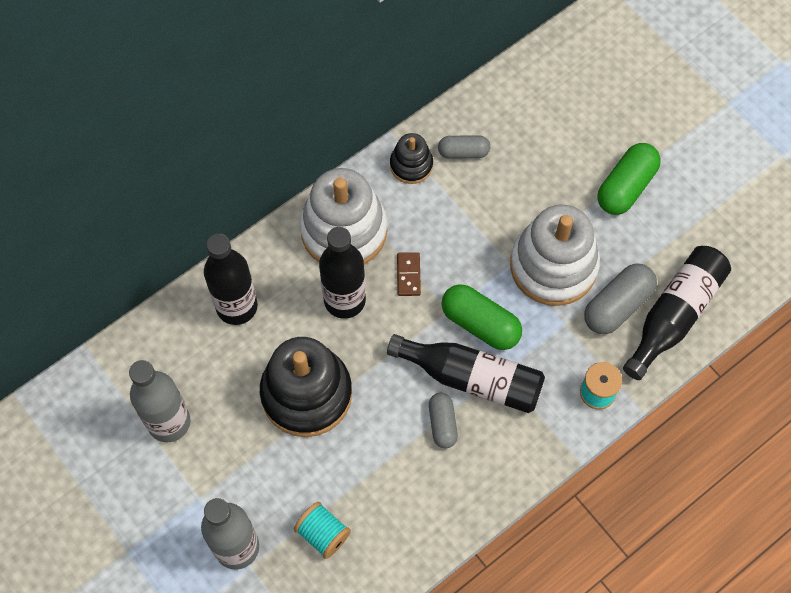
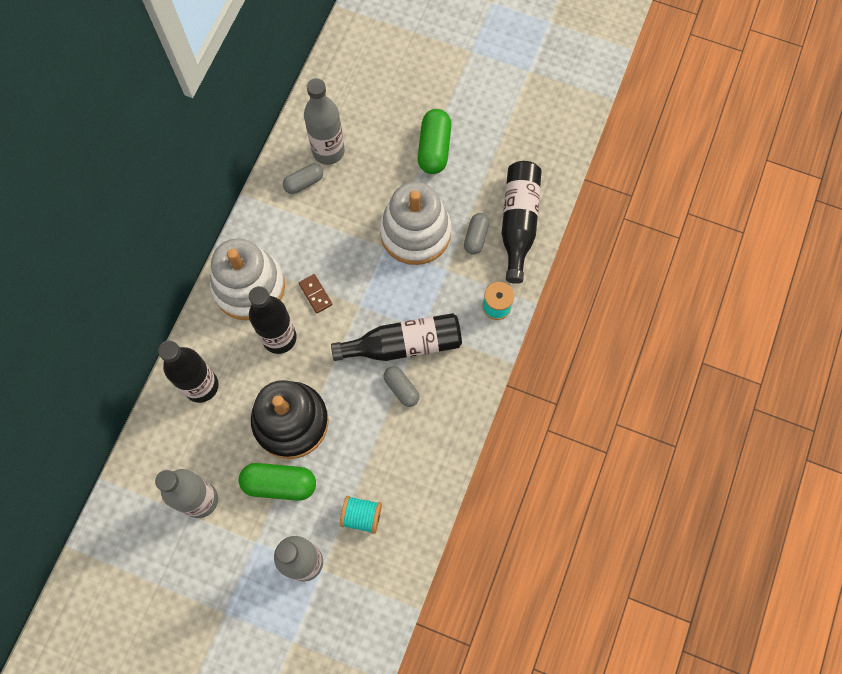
camera: 30 degrees left, 5 degrees up
black stacking toy [390,133,433,184] -> none
green capsule [441,284,522,350] -> green capsule moved to [239,463,316,501]
grey capsule [584,263,657,334] -> grey capsule [464,213,489,254], size x0.62
none -> grey bottle [304,78,345,165]

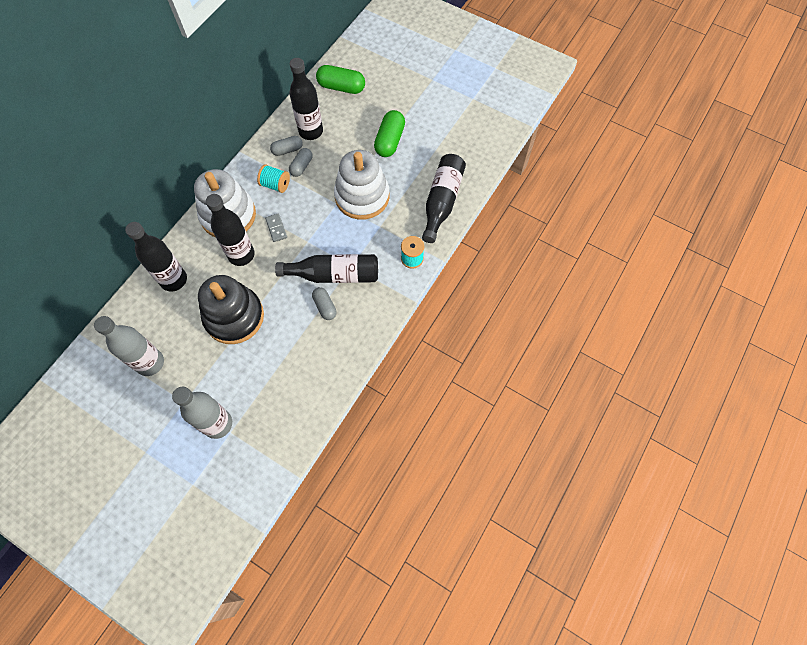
camera: 10 degrees right, 5 degrees down
green capsule [239,463,316,501] -> green capsule moved to [316,65,365,94]
brown domino [299,274,332,313] -> grey domino [265,213,287,242]
grey bottle [304,78,345,165] -> black bottle [290,58,323,140]
turquoise spool [340,496,382,534] -> turquoise spool moved to [257,164,290,193]
grey capsule [464,213,489,254] -> grey capsule moved to [289,148,313,177]

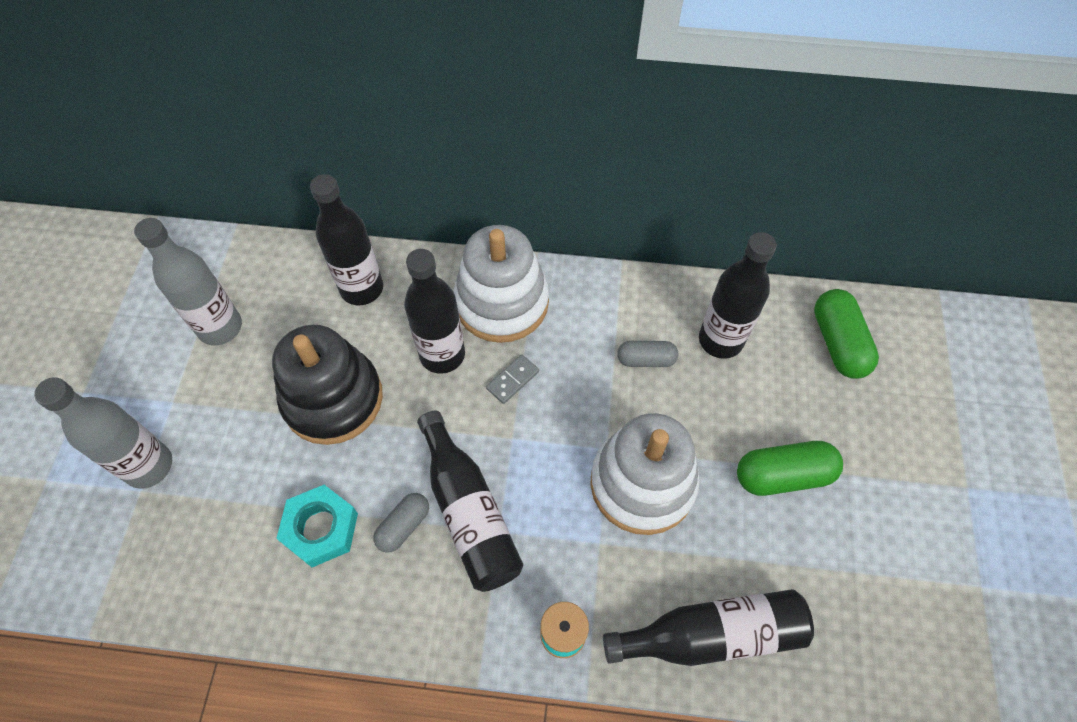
camera: 65 degrees right, 5 degrees down
turquoise spool [257,164,290,193] -> none
grey capsule [270,136,303,156] -> none
none -> turquoise nut [276,485,358,567]

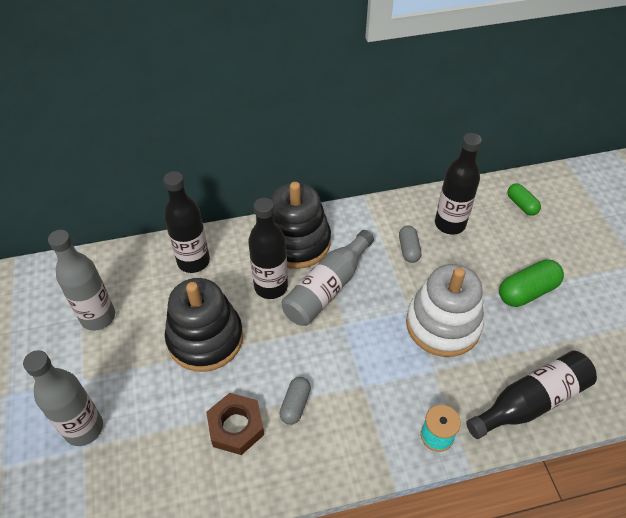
camera: 20 degrees left, 10 degrees down
turquoise nut [276,485,358,567] -> brown nut [206,393,264,455]
black bottle [417,411,523,592] -> none
white stacking toy [454,225,549,343] -> black stacking toy [271,182,331,269]
grey domino [486,354,539,404] -> grey bottle [282,230,374,326]
grey capsule [617,341,678,367] -> grey capsule turned 75 degrees counterclockwise [399,225,421,263]
green capsule [814,289,879,379] -> green capsule [507,183,541,216], size x0.62

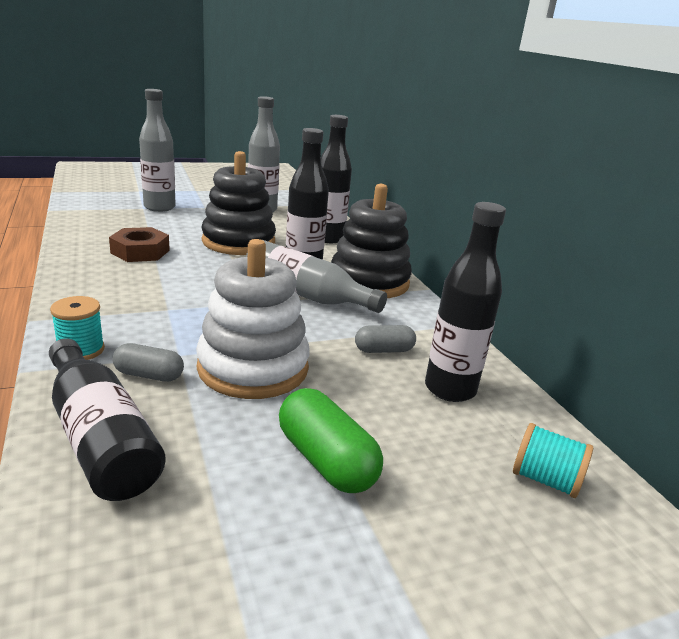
camera: 80 degrees right, 25 degrees down
grey capsule [279,377,311,425] -> grey capsule moved to [113,343,184,382]
green capsule [507,183,541,216] -> turquoise spool [513,423,593,498]

